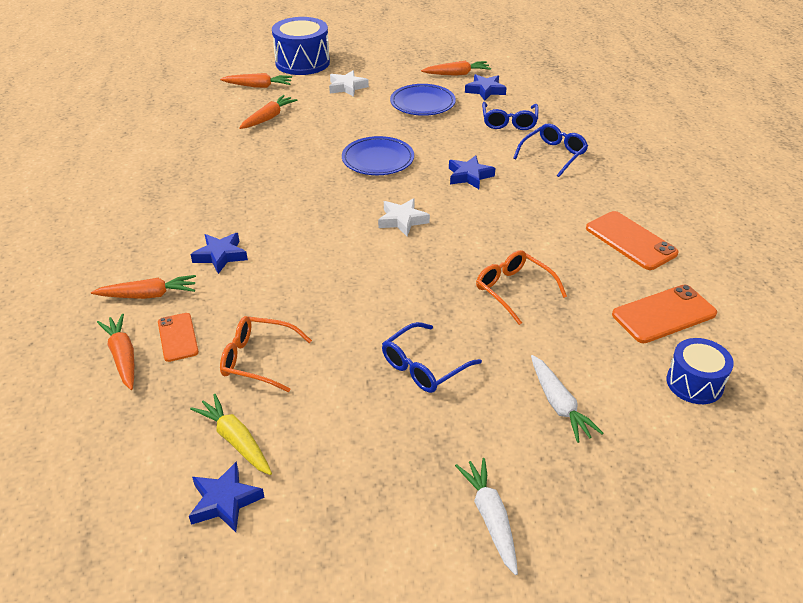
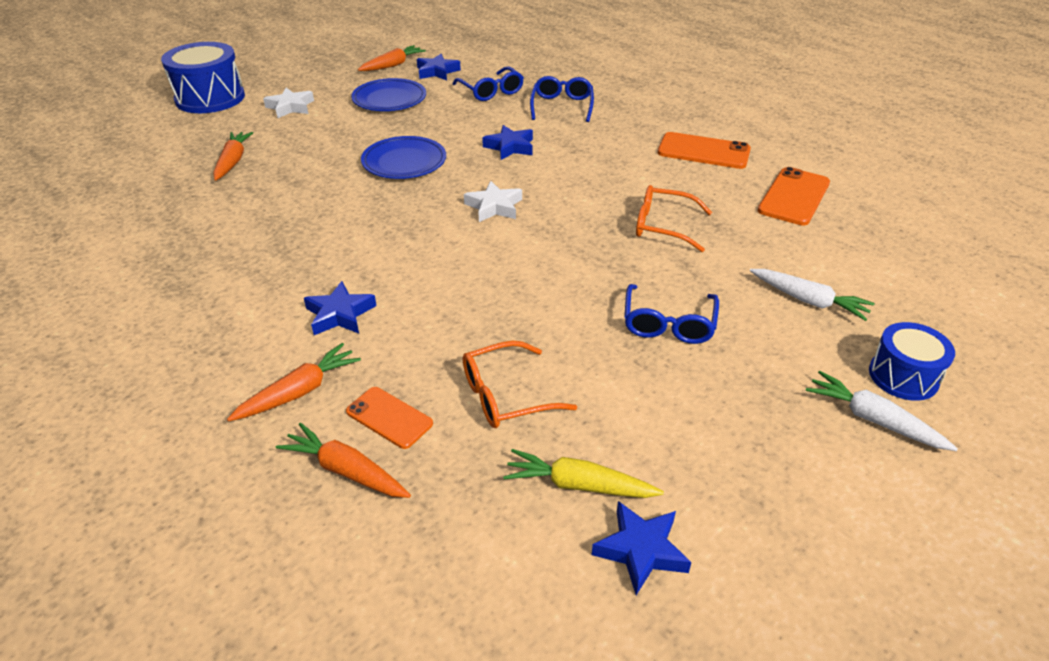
camera: 35 degrees left, 0 degrees up
orange carrot [220,73,292,88] -> none
blue drum [666,338,734,404] -> blue drum moved to [869,322,955,401]

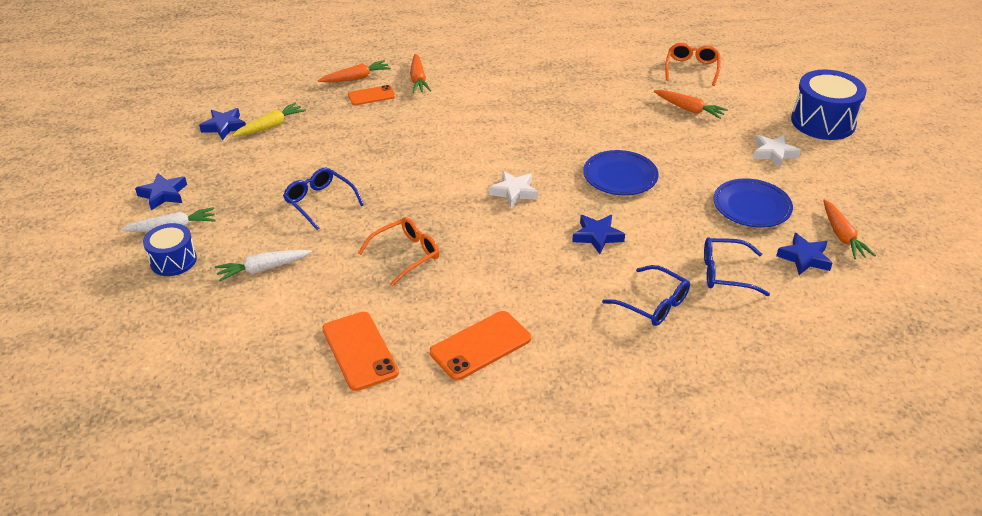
camera: 125 degrees right, 0 degrees up
blue star [304,281,376,335] -> blue star moved to [135,173,187,210]
orange glasses [463,340,577,428] -> orange glasses moved to [665,43,720,86]

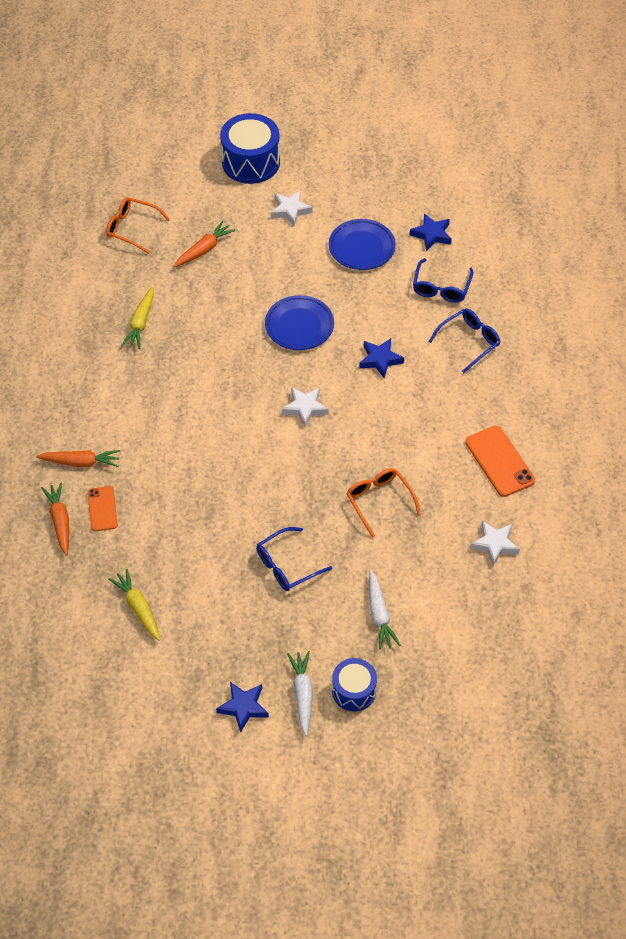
camera: 80 degrees left, 15 degrees up
blue star [199,108,246,140] -> none
orange phone [322,312,399,391] -> white star [470,521,520,566]
orange carrot [823,199,876,259] -> none
none -> yellow carrot [121,287,154,349]

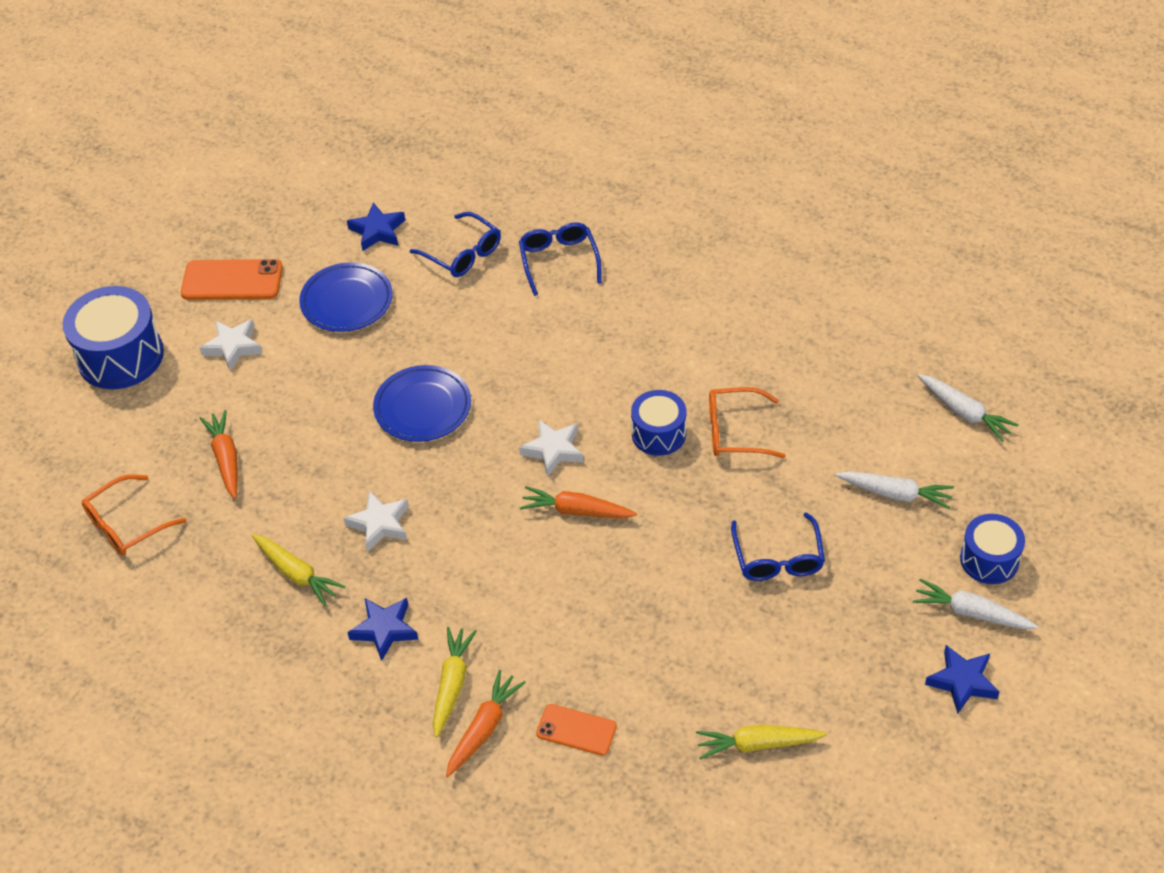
camera: 60 degrees left, 5 degrees down
orange carrot [41,482,69,556] -> orange carrot moved to [520,486,637,519]
blue star [359,338,404,378] -> blue star moved to [347,598,418,661]
orange phone [465,426,535,497] -> orange phone moved to [181,259,283,300]
white star [470,521,520,566] -> white star moved to [344,491,409,552]
none -> yellow carrot [433,627,477,737]
none -> blue drum [631,390,686,456]
none -> white carrot [918,374,1018,442]

